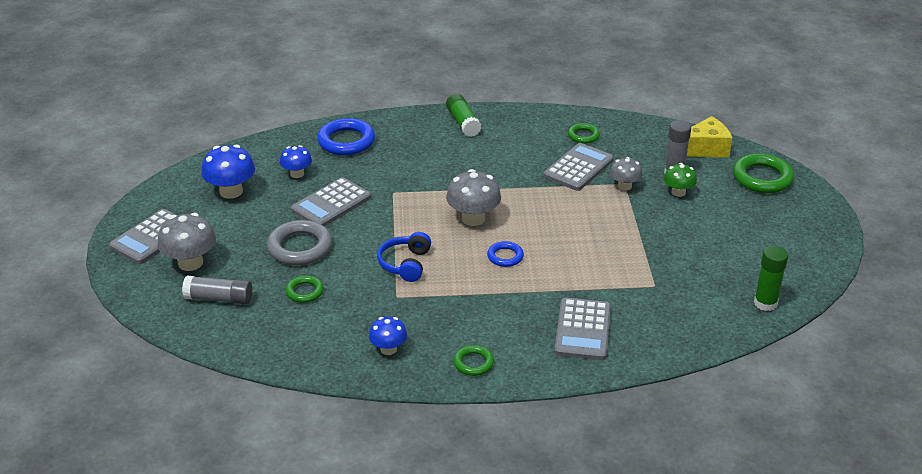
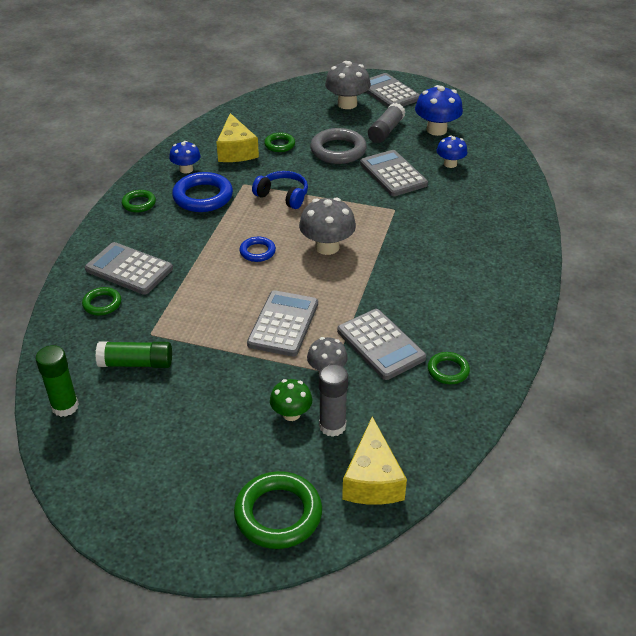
camera: 110 degrees right, 5 degrees up
grey glue stick [182,276,252,304] -> grey glue stick moved to [368,103,405,143]
blue ring [317,118,375,155] -> blue ring moved to [172,172,233,212]
green glue stick [446,94,481,137] -> green glue stick moved to [95,341,172,368]
none -> green ring [82,287,121,315]
none -> yellow cheese [216,113,259,162]
none -> grey calculator [247,290,318,357]

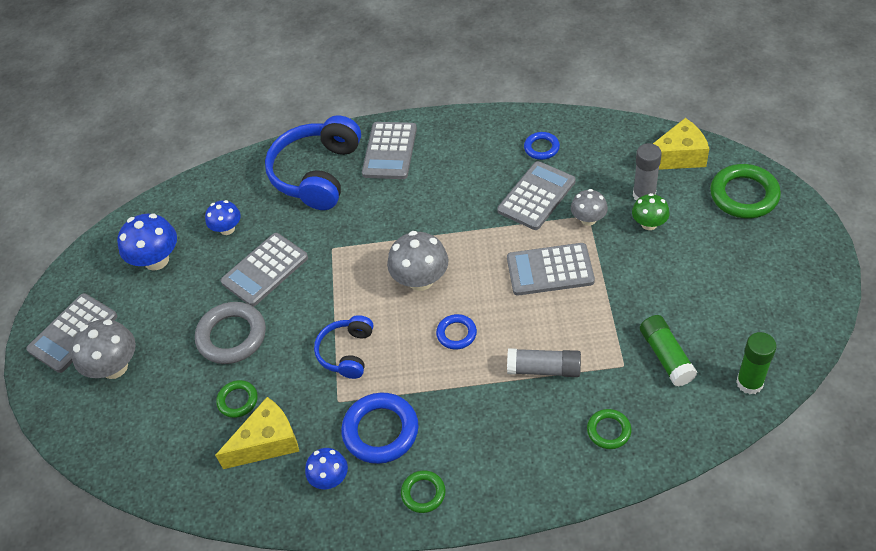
camera: 105 degrees left, 10 degrees up
grey calculator [85,242,173,295] -> grey calculator moved to [362,122,417,179]
grey glue stick [368,103,405,143] -> grey glue stick moved to [507,348,581,377]
green ring [428,352,470,384] -> blue ring [524,132,560,160]
none -> blue headphones [265,116,361,210]

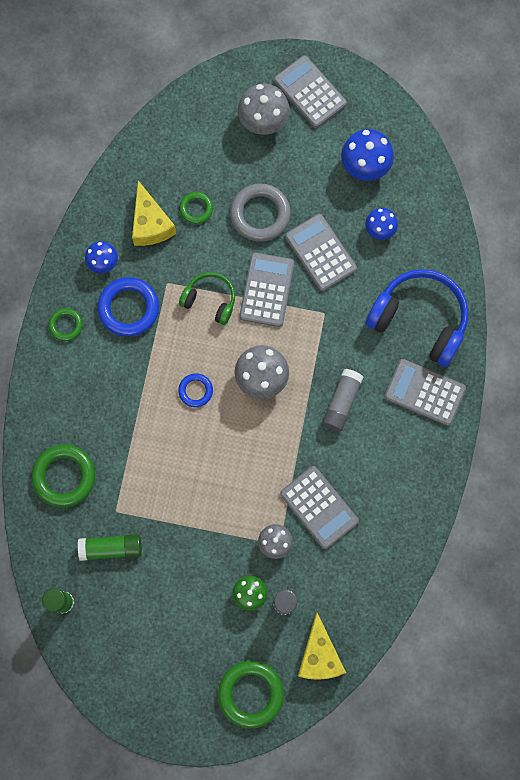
camera: 100 degrees right, 25 degrees up
blue headphones [314,315,374,379] -> green headphones [179,272,235,325]
grey calculator [507,243,595,296] -> grey calculator moved to [239,252,294,327]
grey glue stick [507,348,581,377] -> grey glue stick moved to [322,369,363,431]
blue ring [524,132,560,160] -> none
green ring [587,409,631,449] -> green ring [32,444,95,507], size x1.80

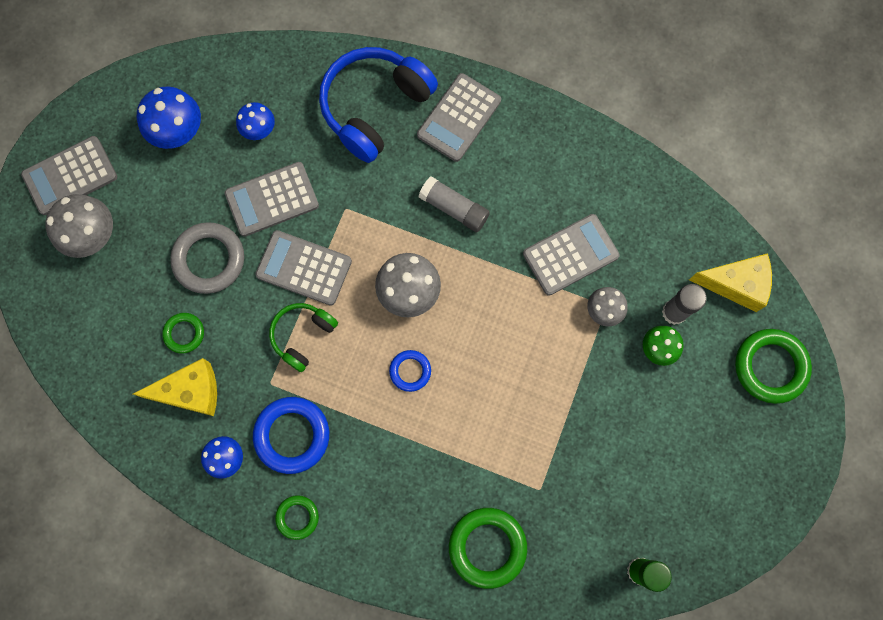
camera: 80 degrees left, 0 degrees up
green glue stick [78,534,142,561] -> none

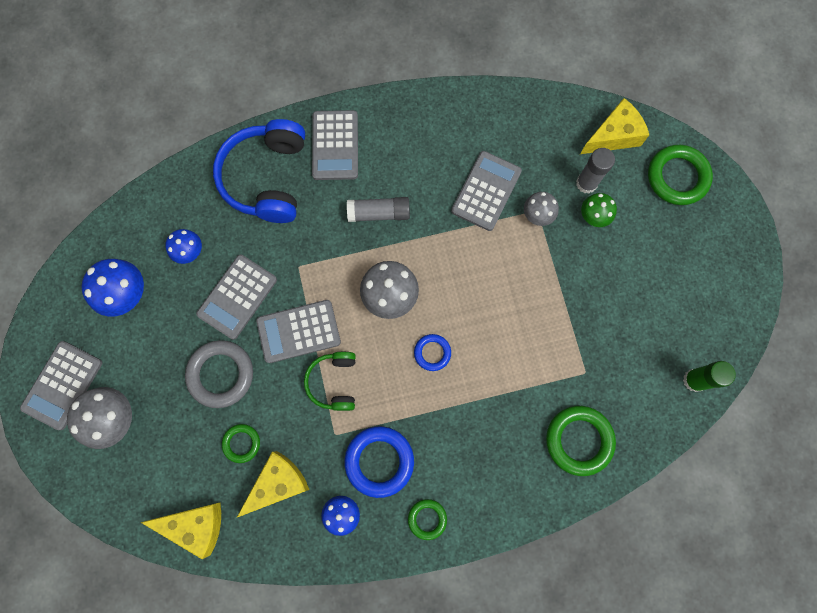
camera: 35 degrees left, 0 degrees up
none -> yellow cheese [140,503,221,559]

